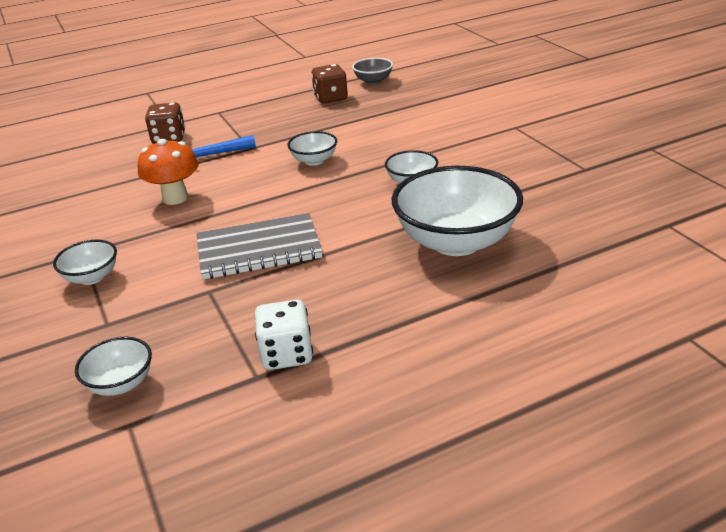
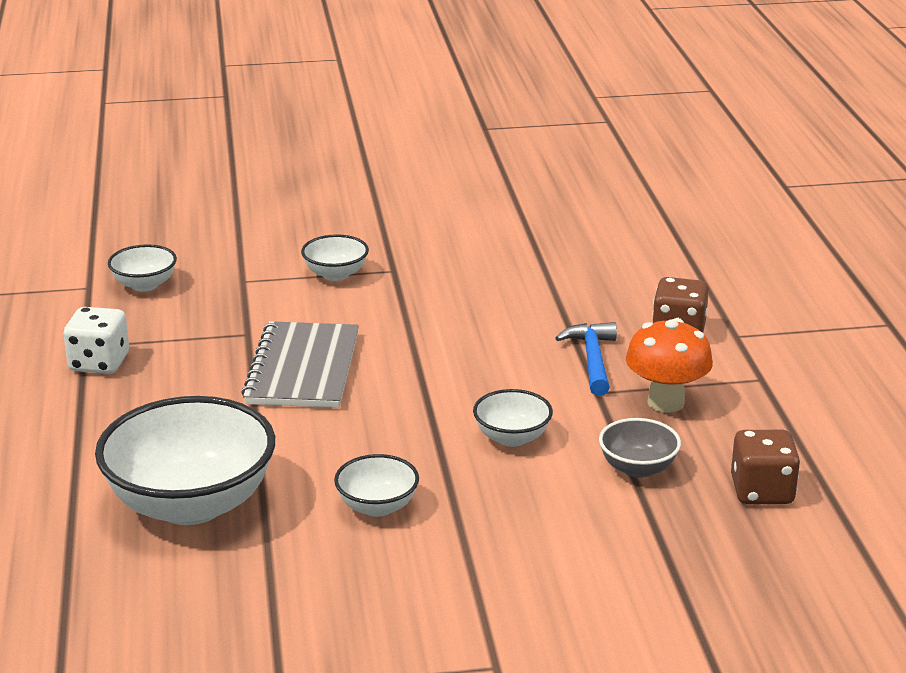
camera: 105 degrees right, 5 degrees down
orange mushroom [138,139,199,205] -> orange mushroom moved to [626,318,713,413]
grey bowl [352,58,393,85] -> grey bowl moved to [599,418,681,478]

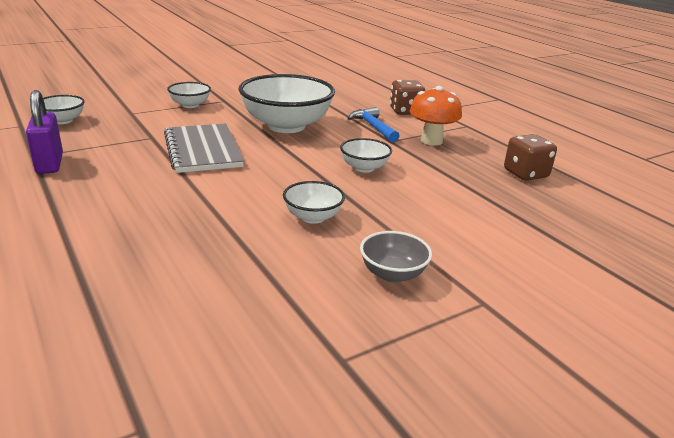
camera: 25 degrees left, 0 degrees up
white dice [64,307,129,374] -> purple padlock [26,90,63,174]
white bowl [95,396,275,525] -> white bowl moved to [239,74,335,133]
grey bowl [599,418,681,478] -> grey bowl moved to [360,231,432,283]

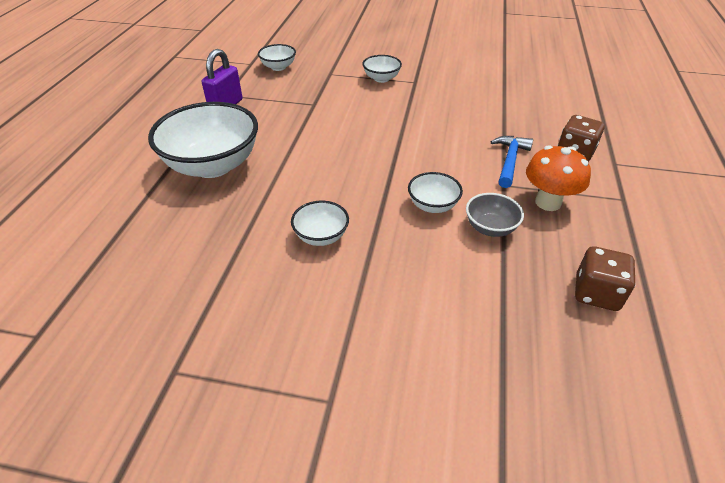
camera: 45 degrees right, 15 degrees up
grey notebook [164,123,244,173] -> none
white bowl [239,74,335,133] -> white bowl moved to [148,102,258,178]
grey bowl [360,231,432,283] -> grey bowl moved to [466,193,524,237]

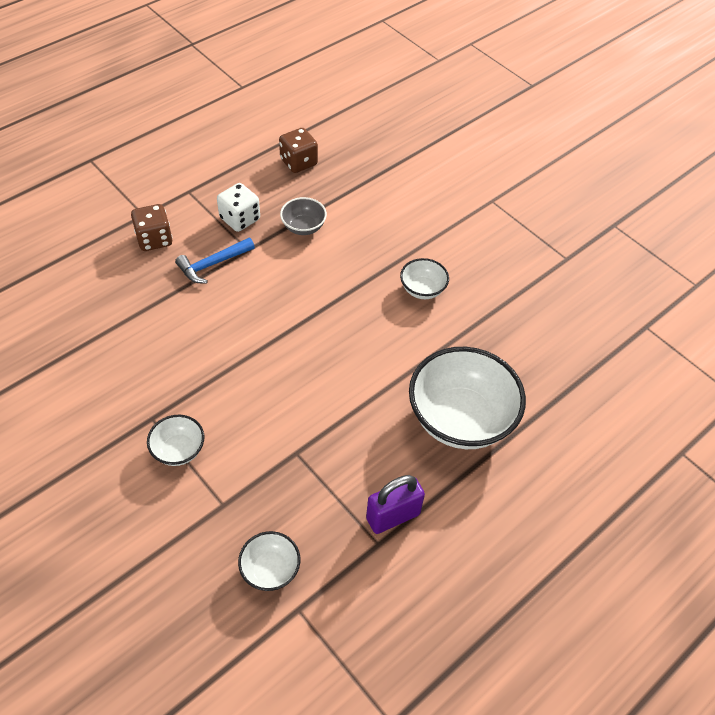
camera: 145 degrees left, 10 degrees up
white bowl [408,172,463,213] -> none
orange mushroom [526,145,591,211] -> white dice [217,183,260,232]

